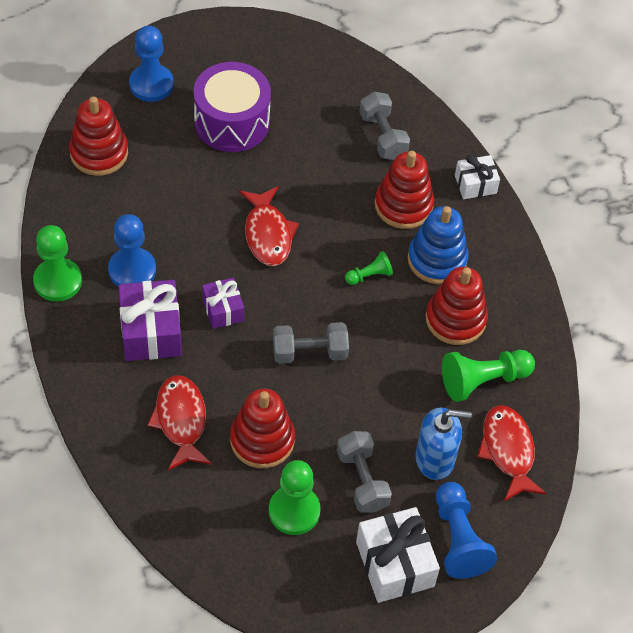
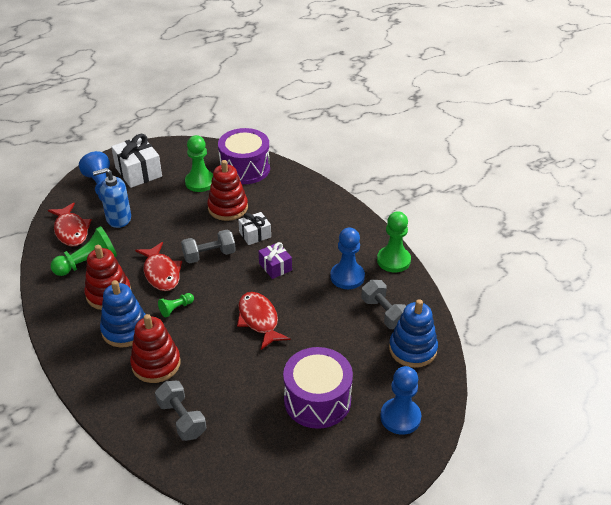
camera: 170 degrees right, 15 degrees down
red stacking toy [69,96,128,176] -> blue stacking toy [389,299,438,368]
purple gift [118,280,182,361] -> none
red fish [147,375,212,470] -> red fish moved to [135,242,182,291]
grey dumbbell [337,431,392,513] -> grey dumbbell moved to [361,280,406,329]
white gift [455,155,500,199] -> white gift moved to [238,212,271,245]
none -> purple drum [218,128,270,184]

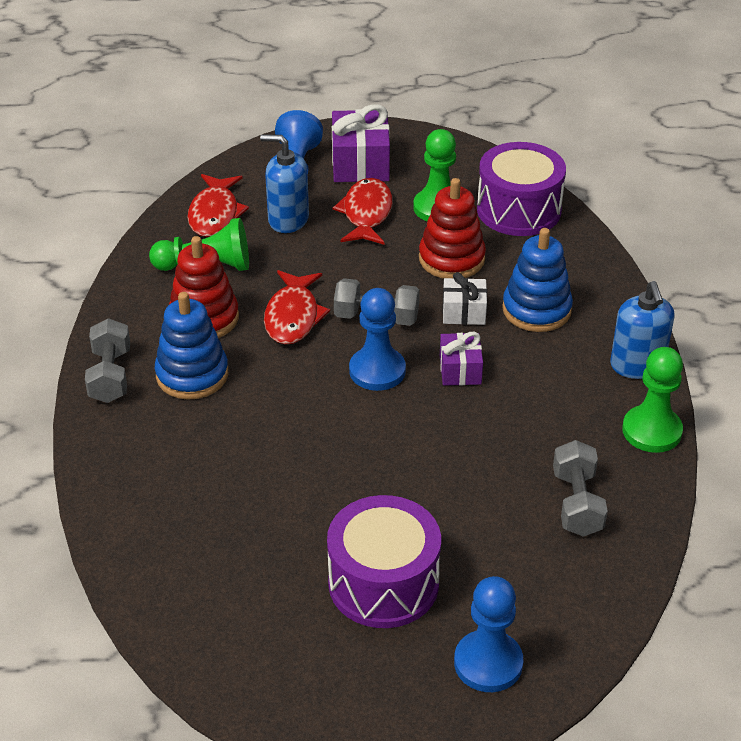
camera: 30 degrees right, 0 degrees up
white gift [111,134,162,188] -> purple gift [332,104,390,182]
red stacking toy [130,314,181,383] -> none
grey dumbbell [155,381,206,441] -> grey dumbbell moved to [85,318,130,403]
green pawn [158,293,194,318] -> none
red fish [237,292,290,350] -> red fish moved to [332,178,393,245]
blue pawn [330,227,365,289] -> blue pawn moved to [349,288,406,391]
blue stacking toy [389,299,438,368] -> blue stacking toy moved to [502,228,573,332]
none -> blue soap dispenser [610,281,675,379]

